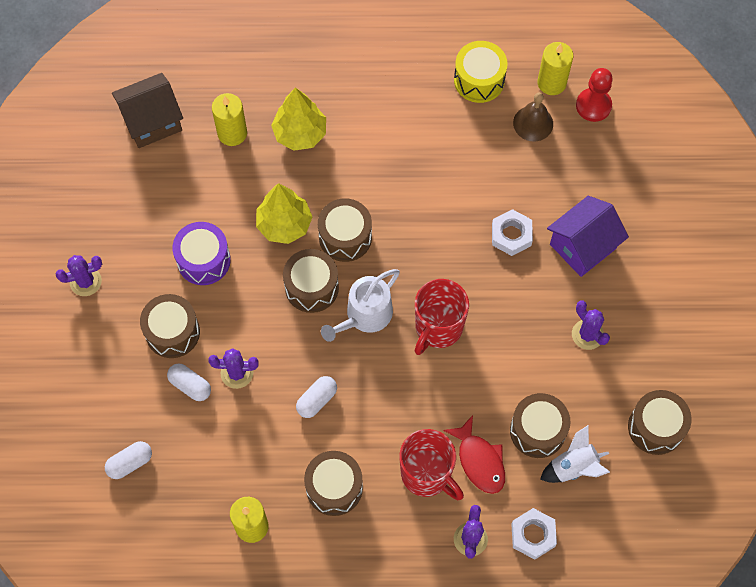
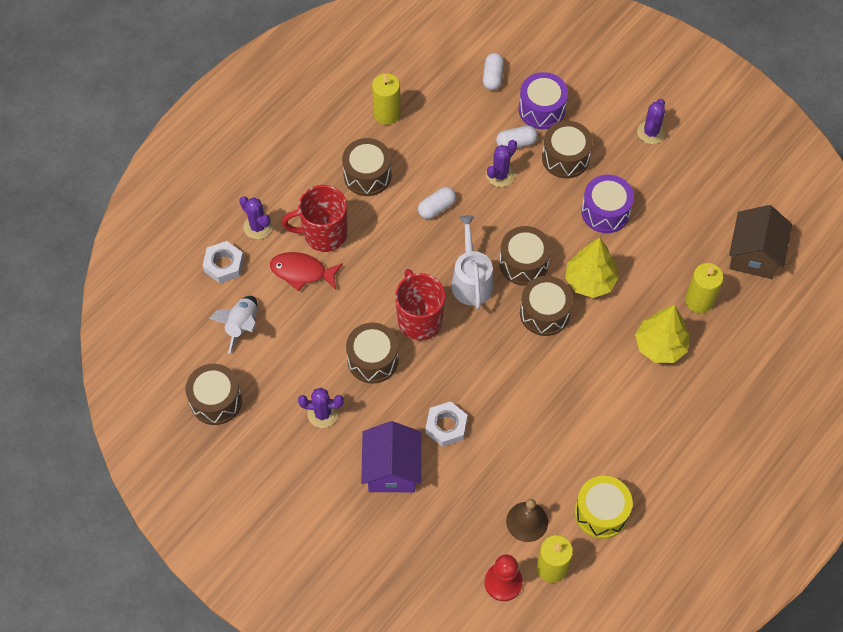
camera: 130 degrees right, 5 degrees down
white capsule [296,376,337,418] -> white capsule turned 60 degrees clockwise [418,187,456,219]
brown drum [510,393,570,458] -> brown drum moved to [346,322,399,384]
none -> purple drum [519,72,568,129]

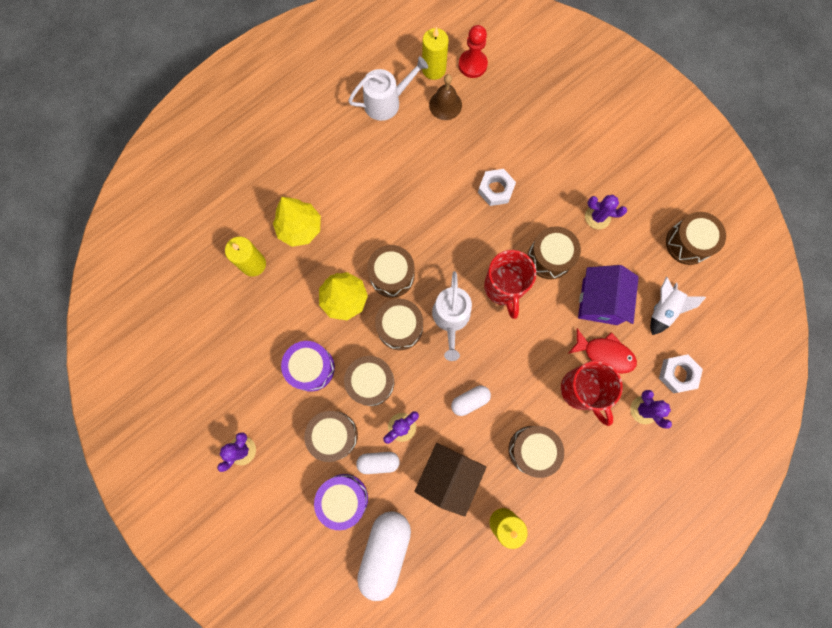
camera: 170 degrees left, 15 degrees up
red mug [282,185,347,252] -> red mug turned 60 degrees clockwise [561,361,623,426]
purple house [361,421,421,492] -> purple house moved to [578,265,639,325]
white capsule [483,53,504,90] -> white capsule [357,511,411,601], size x1.88
yellow drum [575,476,633,539] -> white watering can [348,56,428,121]
brown house [729,205,792,279] -> brown house moved to [414,443,487,517]
none -> brown drum [344,356,394,406]

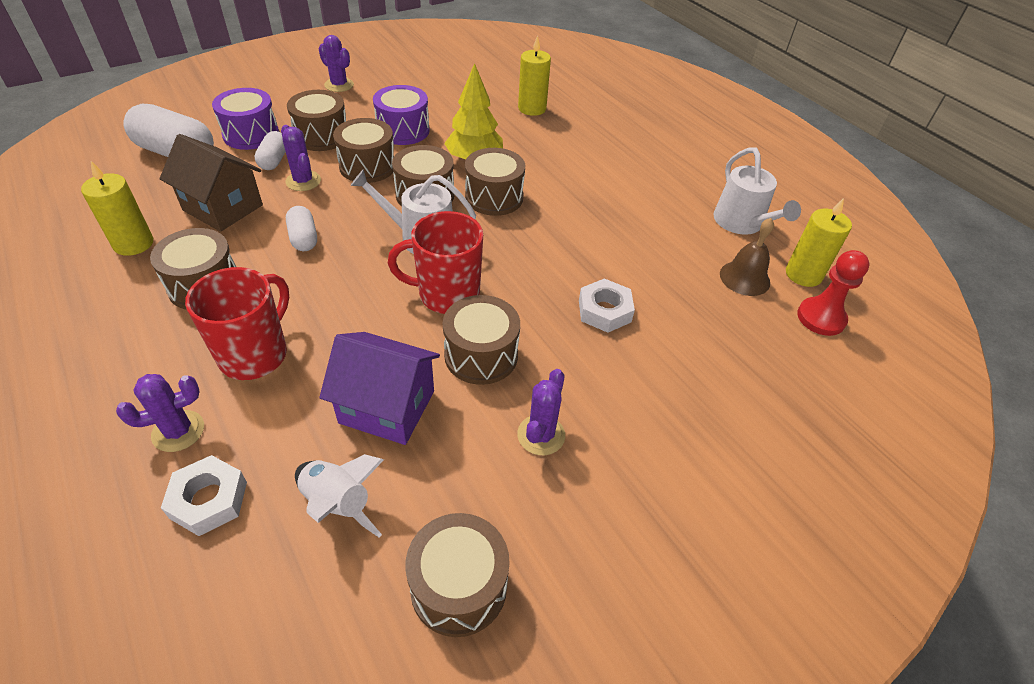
camera: 95 degrees right, 30 degrees down
yellow tree [273,197,321,247] -> none
red mug [561,361,623,426] -> red mug turned 135 degrees clockwise [185,267,289,380]
red fish [568,328,637,374] -> none

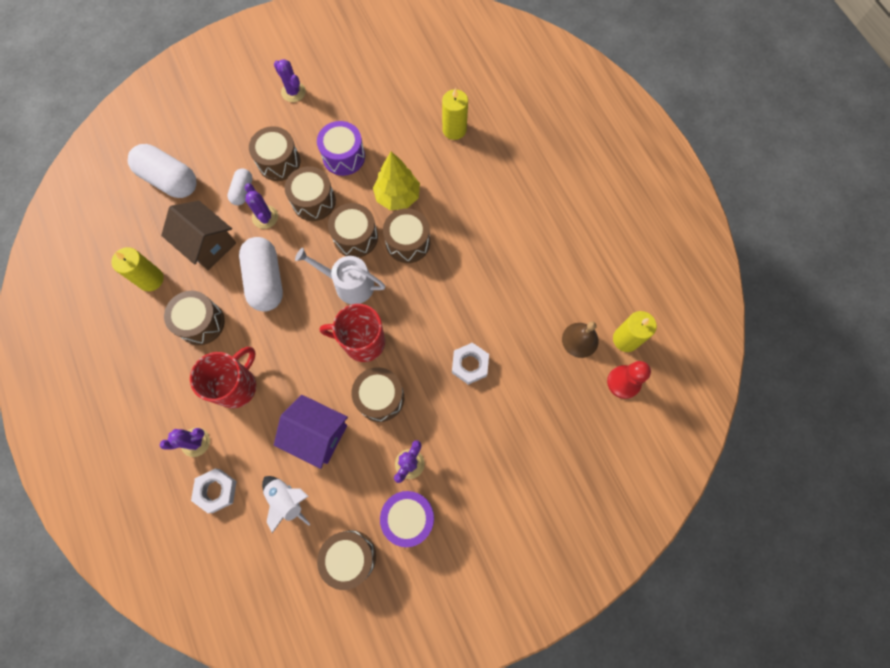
camera: 10 degrees right, 25 degrees up
purple drum [212,88,279,150] -> purple drum moved to [380,491,434,547]
white capsule [286,206,317,251] -> white capsule [239,237,283,312], size x1.88
white watering can [714,148,801,235] -> none

